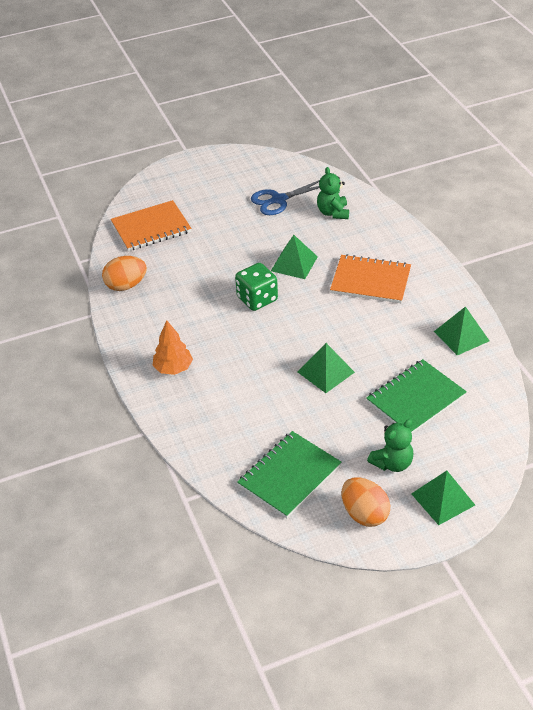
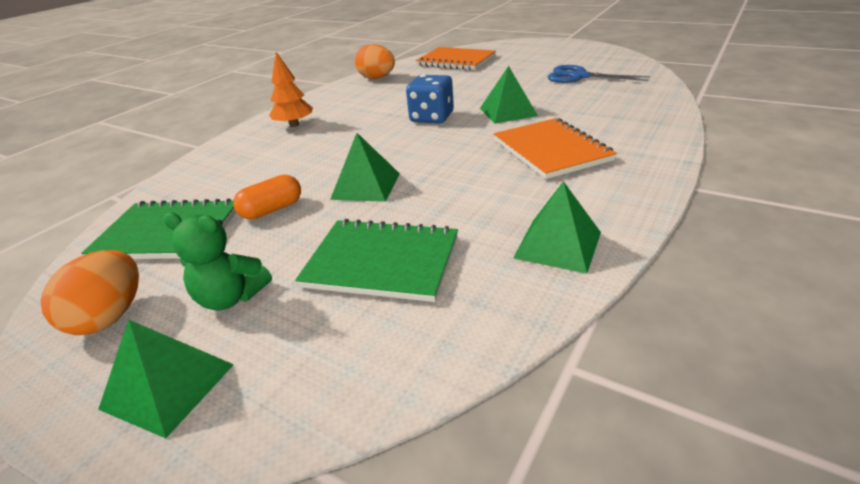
camera: 55 degrees right, 10 degrees down
green dice [235,263,278,311] -> blue dice [406,74,454,123]
green teddy bear [317,167,349,219] -> none
none -> orange capsule [233,174,301,219]

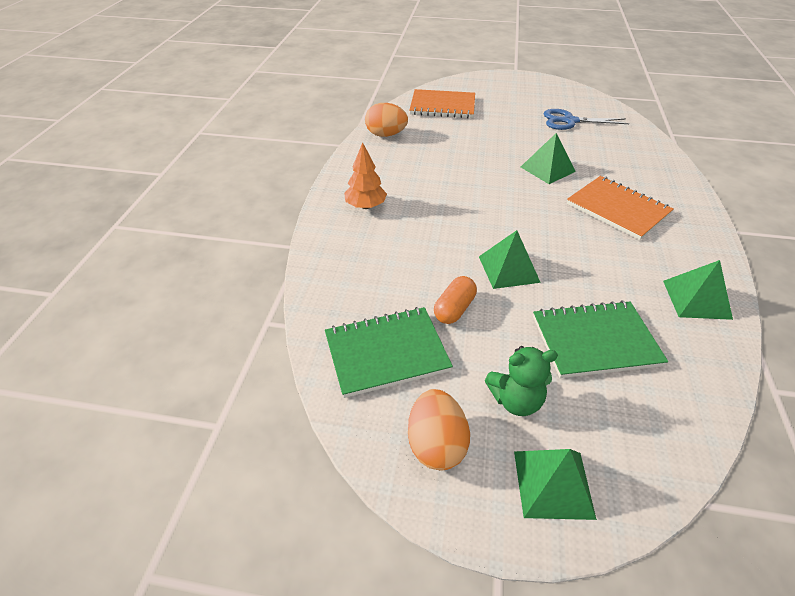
camera: 25 degrees left, 10 degrees up
blue dice [406,74,454,123] -> none

